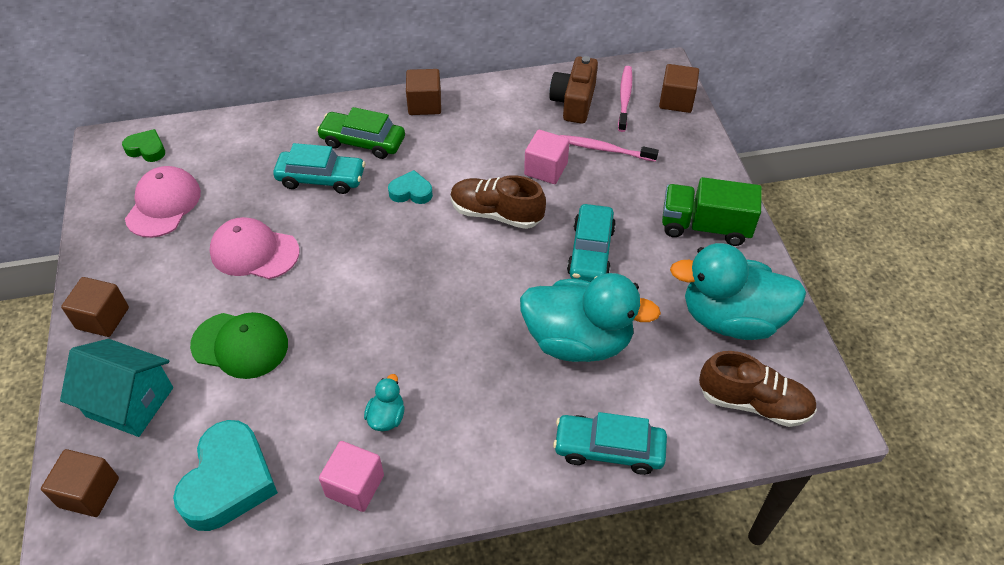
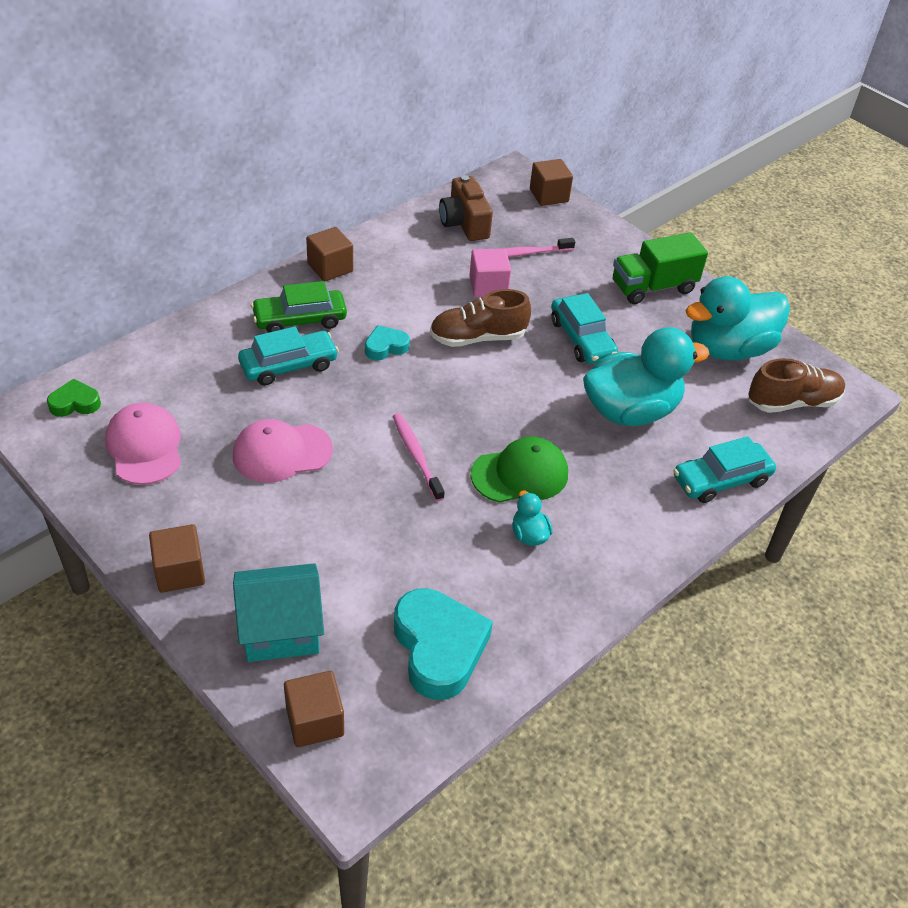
camera: 35 degrees left, 5 degrees down
green cap [190,312,288,379] -> green cap moved to [470,437,568,503]
pink cube [319,441,384,512] -> none
pink toothbrush [618,66,632,132] -> pink toothbrush moved to [393,413,445,501]

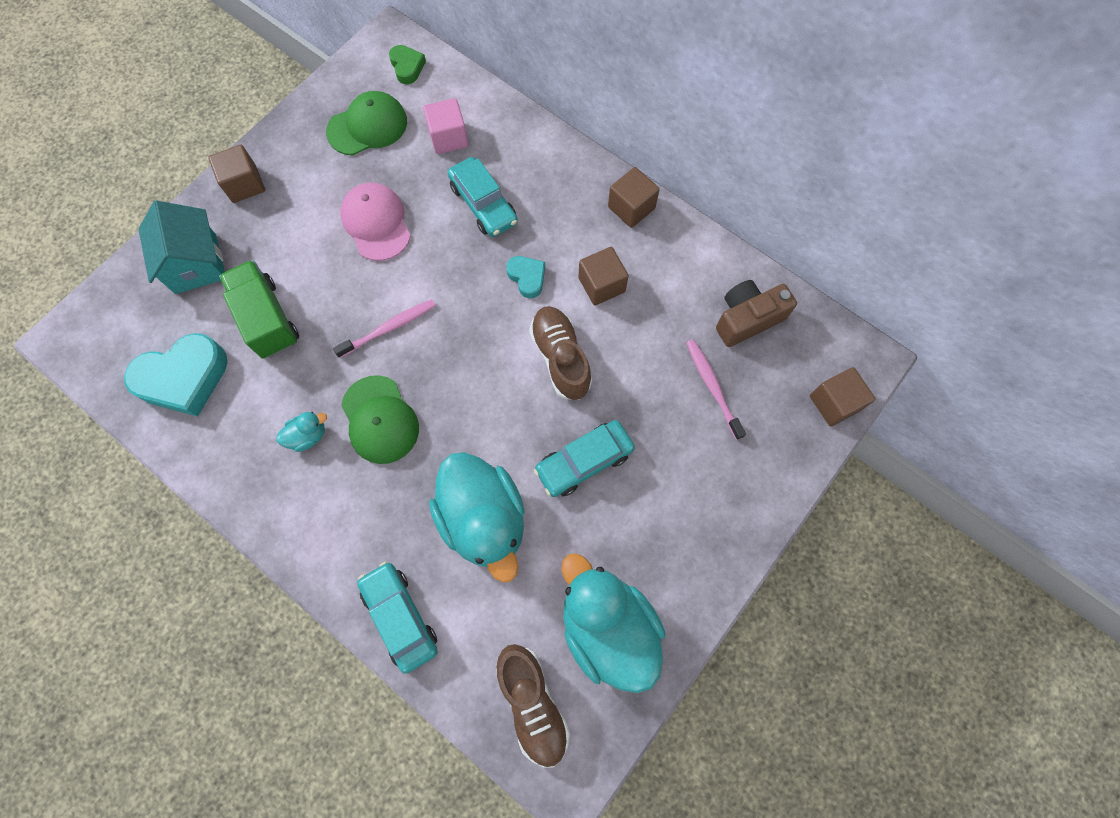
camera: 85 degrees right, 25 degrees up
pink cap [105,403,181,485] -> green cap [326,91,407,156]
green car [251,281,347,333] -> none
brown cube [284,671,344,747] -> brown cube moved to [579,247,629,306]
pink cube [469,248,511,298] -> pink cube moved to [423,98,468,154]
green truck [613,232,708,304] -> green truck moved to [219,260,299,359]

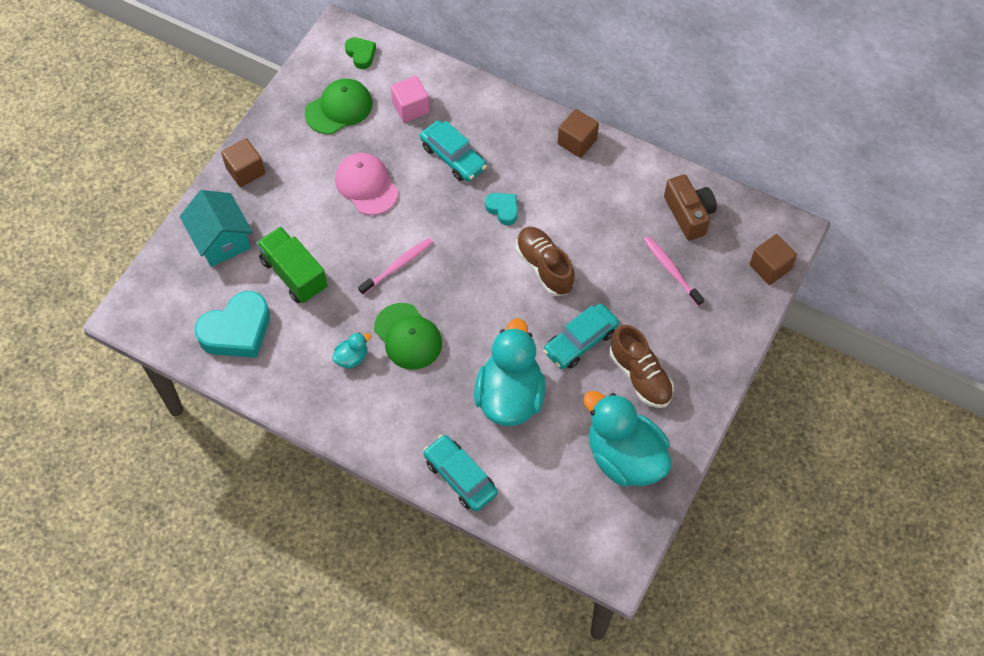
camera: 10 degrees left, 10 degrees down
turquoise duck [429,452,525,582] -> turquoise duck turned 135 degrees counterclockwise [474,318,545,426]
brown shoe [496,644,570,768] -> brown shoe moved to [610,325,674,408]
brown cube [579,247,629,306] -> none
brown camera [716,280,797,347] -> brown camera turned 105 degrees clockwise [664,175,717,241]

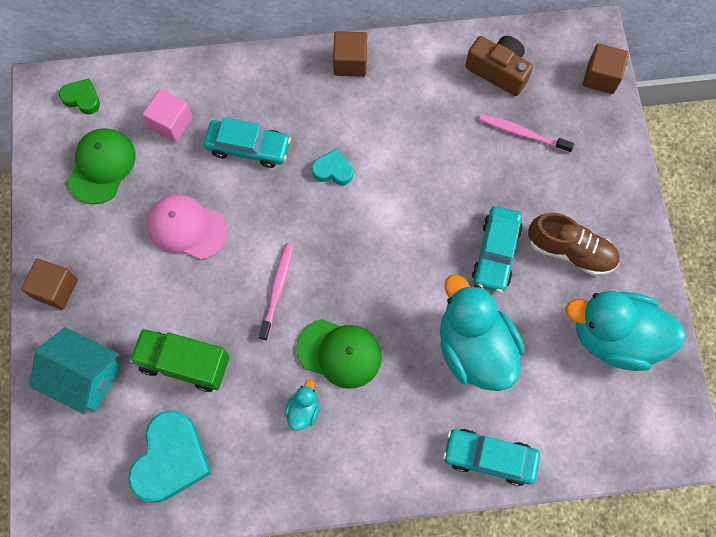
camera: 35 degrees left, 10 degrees up
brown shoe [516,227,575,296] -> none

